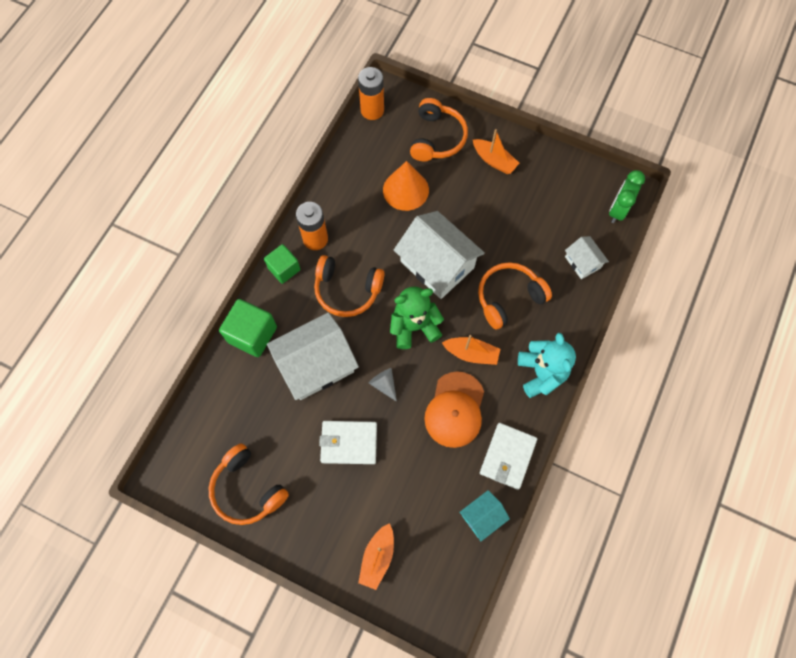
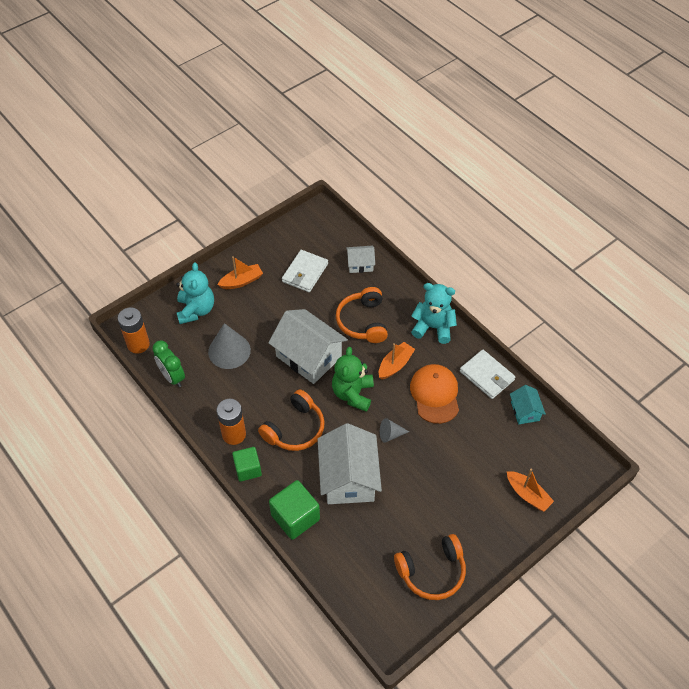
camera: 65 degrees left, 15 degrees down
white wallet [319,421,377,464] -> white wallet moved to [282,250,328,292]
orange cone [383,161,429,211] -> grey cone [208,323,251,369]
white house [394,211,485,299] -> white house turned 60 degrees clockwise [268,309,348,384]
orange headphones [410,98,468,162] -> turquoise teddy bear [176,262,214,324]
orange cap [424,372,484,448] -> orange cap turned 135 degrees counterclockwise [410,364,459,424]
green clock [609,170,645,223] -> green clock moved to [152,341,185,387]

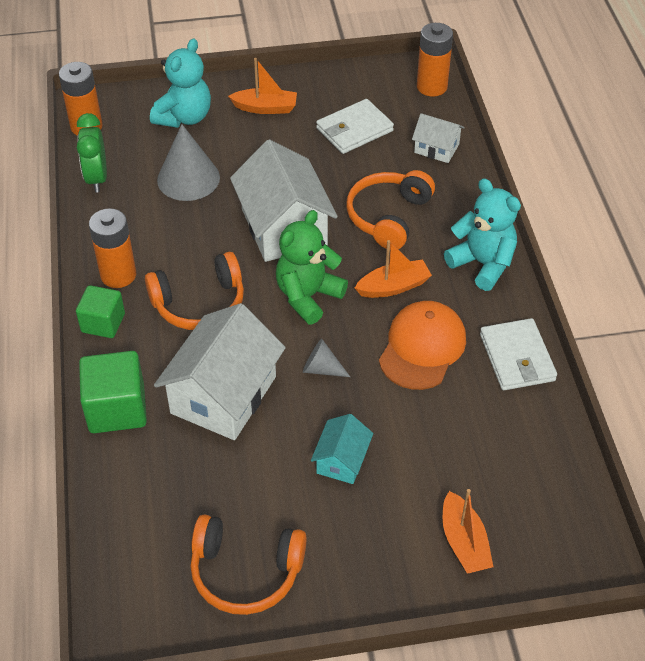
camera: 30 degrees right, 5 degrees down
turquoise house [510,385,546,424] -> turquoise house moved to [311,414,373,484]
none -> orange battery [417,23,453,97]

